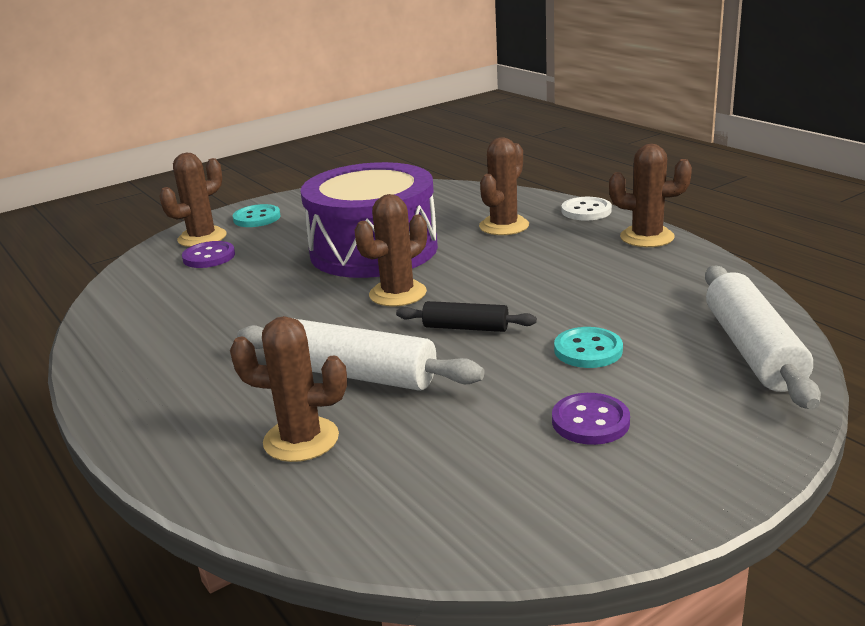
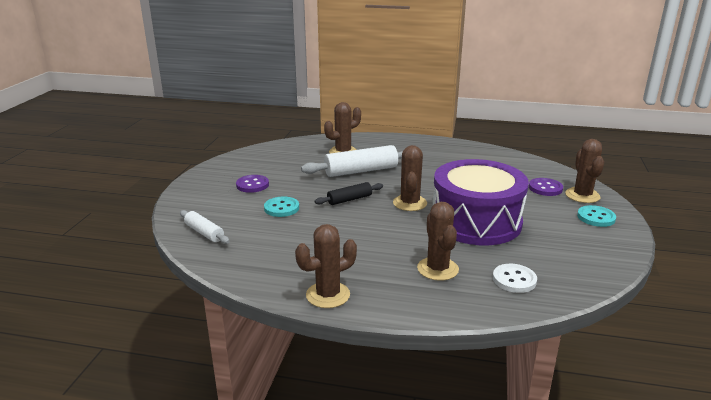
camera: 135 degrees right, 0 degrees up
white button [562,197,612,220] -> white button moved to [493,264,537,293]
white rolling pin [705,266,821,410] -> white rolling pin [180,210,230,244], size x0.57

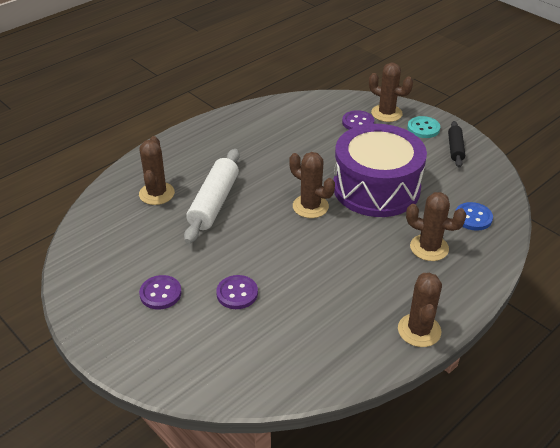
camera: 55 degrees left, 15 degrees up
white rolling pin [180,210,230,244] -> none
turquoise button [264,197,299,217] -> purple button [216,275,258,309]
black rolling pin [315,182,383,205] -> black rolling pin moved to [448,121,465,168]
white button [493,264,537,293] -> blue button [455,202,493,231]

